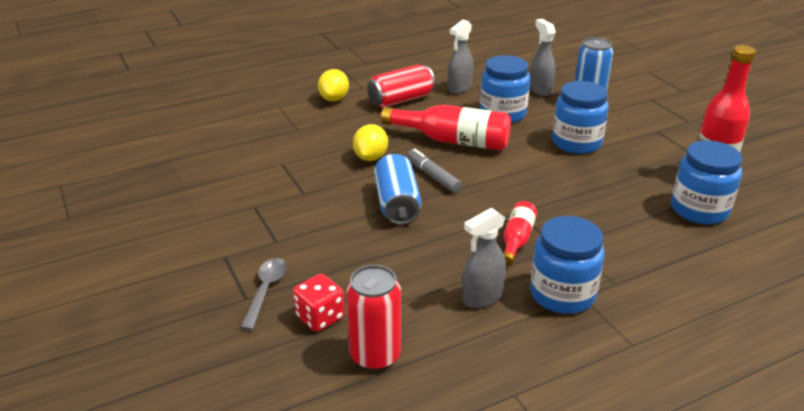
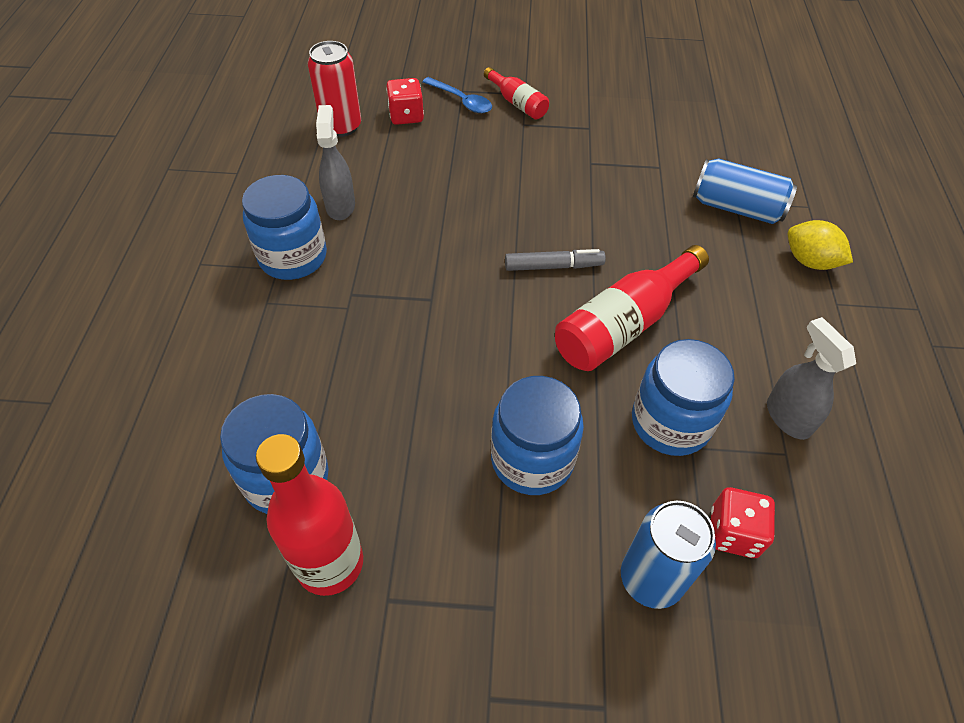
camera: 120 degrees right, 20 degrees up
grey spoon [240,258,287,330] -> blue spoon [422,77,492,113]
yellow lemon [353,124,388,161] -> none
red can [367,65,435,108] -> none
blue can [374,154,422,225] -> blue can moved to [693,159,797,224]
red bottle [504,201,537,266] -> red bottle moved to [484,67,549,119]
grey spray bottle [530,19,556,96] -> red dice [711,487,775,558]

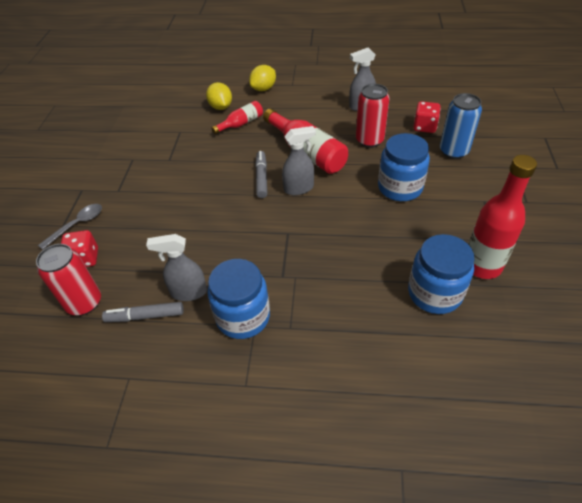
camera: 85 degrees left, 5 degrees down
blue spoon [422,77,492,113] -> grey spoon [38,204,102,250]
red bottle [484,67,549,119] -> red bottle moved to [211,101,263,134]
blue jar [632,339,735,456] -> red can [356,84,390,148]
blue can [693,159,797,224] -> yellow lemon [206,82,232,110]
none -> grey marker [102,302,184,322]
none -> grey spray bottle [282,126,316,195]

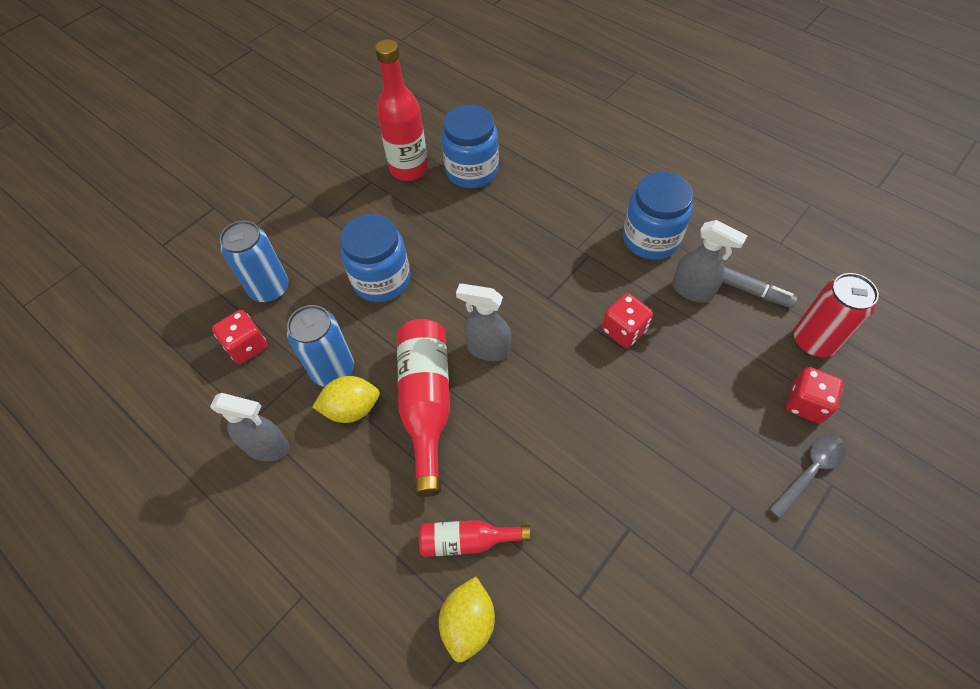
camera: 145 degrees left, 10 degrees up
grey spoon [38,204,102,250] -> grey spoon turned 150 degrees clockwise [769,435,846,519]
yellow lemon [249,65,276,91] -> yellow lemon moved to [312,376,379,423]
grey marker [255,151,267,198] -> none
red can [356,84,390,148] -> blue can [287,305,354,387]
none -> red dice [602,293,653,348]

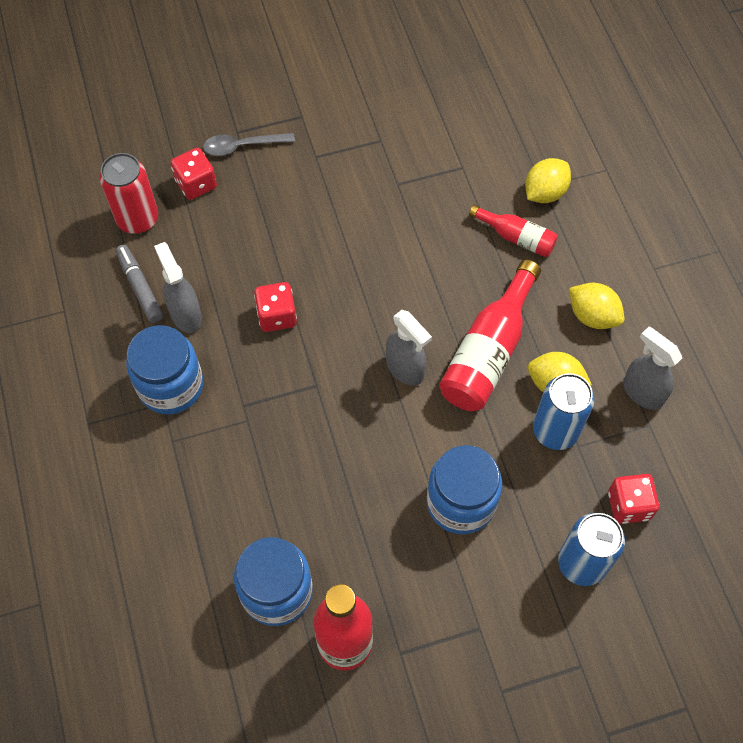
camera: 150 degrees left, 5 degrees up
none -> yellow lemon [569,283,624,329]

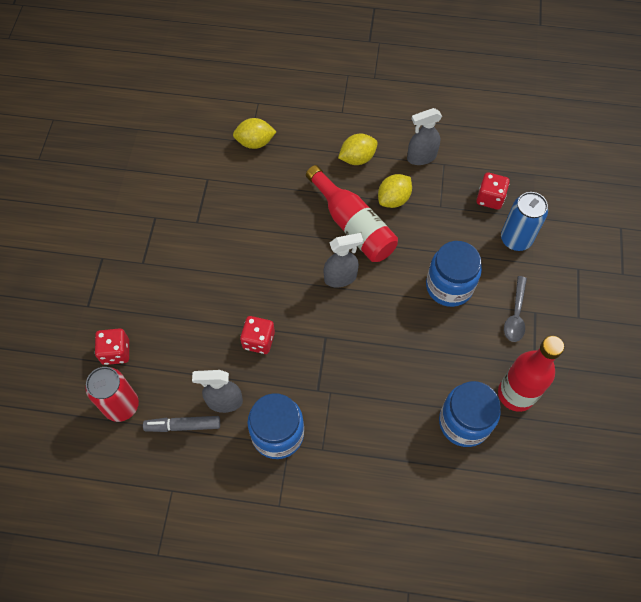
camera: 65 degrees left, 0 degrees up
grey spoon [203,133,295,156] -> grey spoon moved to [504,276,527,342]
red bottle [469,205,558,257] -> none
yellow lemon [525,158,571,203] -> yellow lemon turned 75 degrees counterclockwise [233,118,276,149]
blue can [533,373,594,450] -> none

